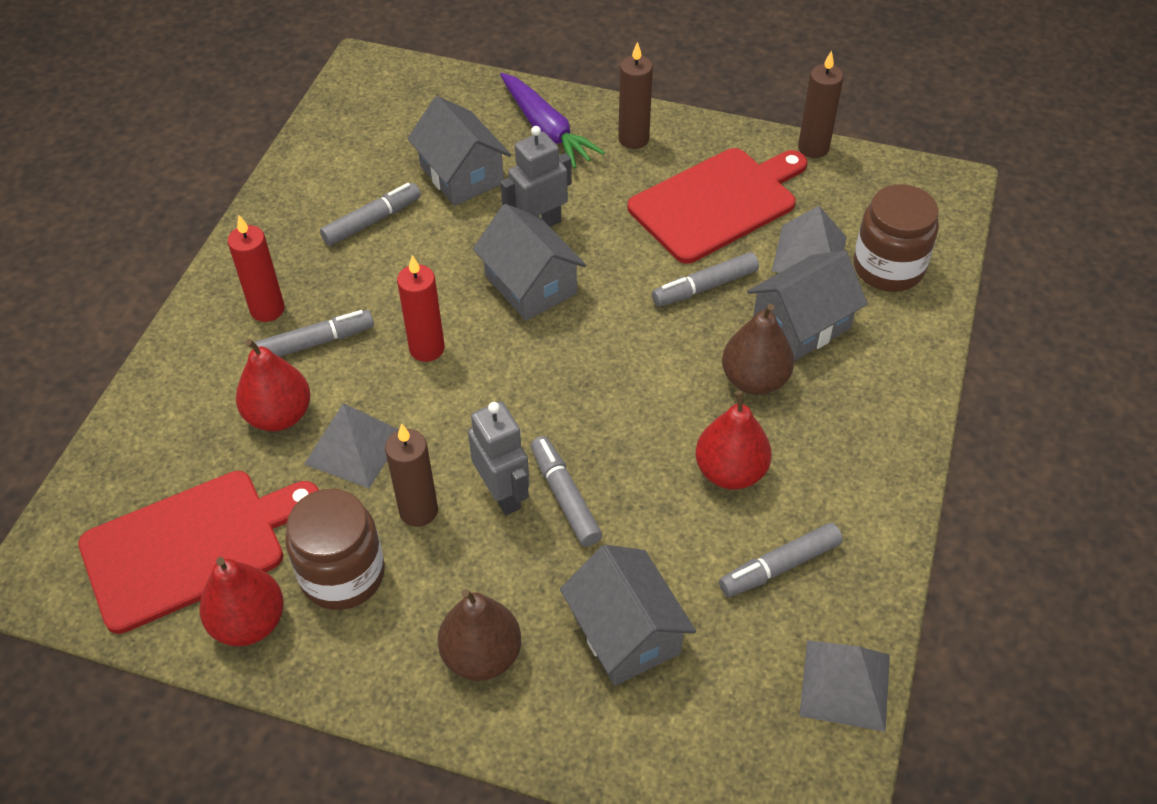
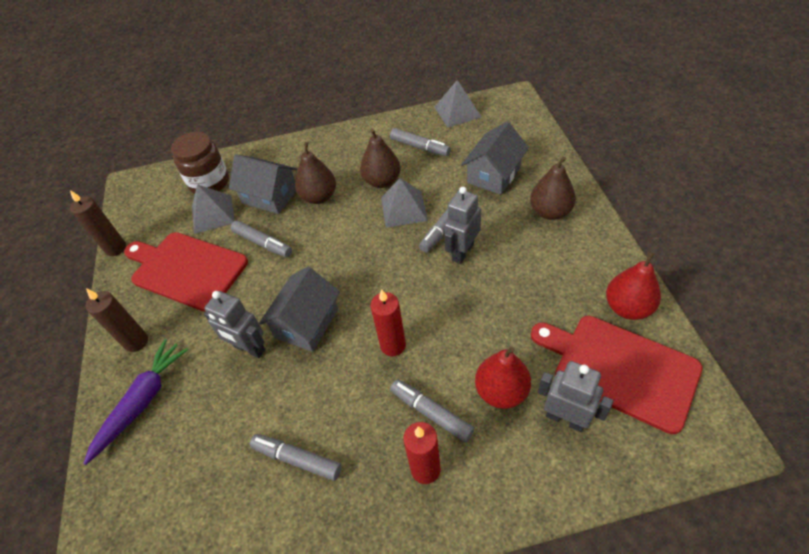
camera: 115 degrees left, 0 degrees up
brown jar [285,489,385,610] -> none
grey pyramid [304,403,399,488] -> grey pyramid moved to [381,178,428,228]
brown candle [385,424,438,527] -> none
grey house [407,96,511,206] -> none
red pear [695,391,772,490] -> brown pear [360,129,401,188]
none -> grey robot [538,361,613,432]

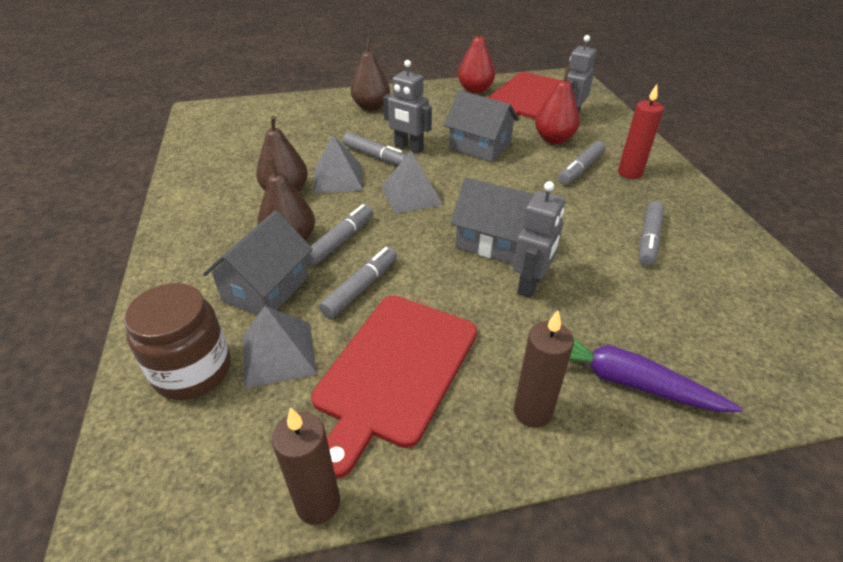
camera: 95 degrees left, 10 degrees down
red candle [371,289,406,356] -> none
grey marker [390,128,451,156] -> grey marker moved to [305,204,373,266]
grey pyramid [434,80,481,127] -> grey pyramid moved to [381,151,443,214]
grey house [461,121,529,195] -> grey house moved to [444,90,519,162]

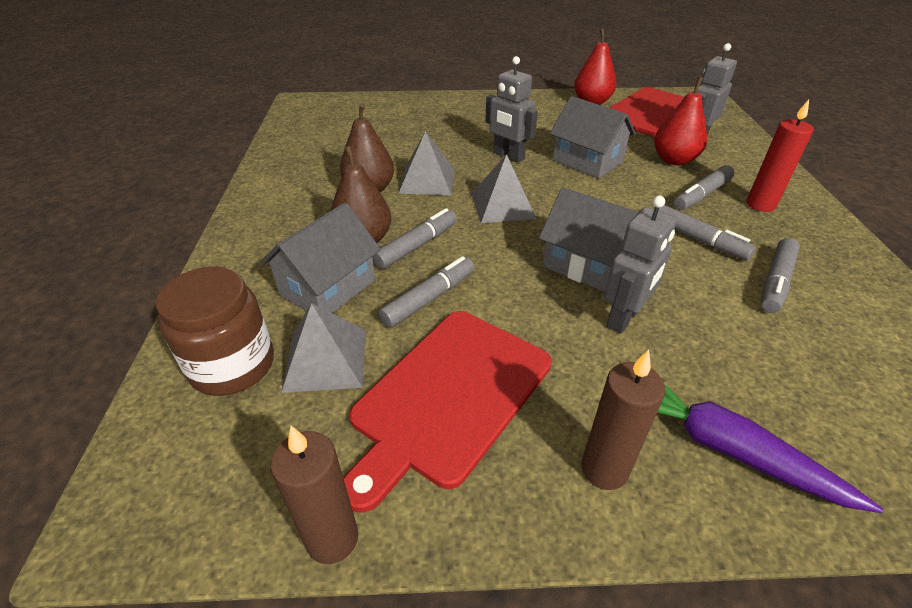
camera: 10 degrees right, 0 degrees up
grey marker [342,132,407,166] -> grey marker moved to [658,205,756,261]
brown pear [351,39,390,111] -> none

